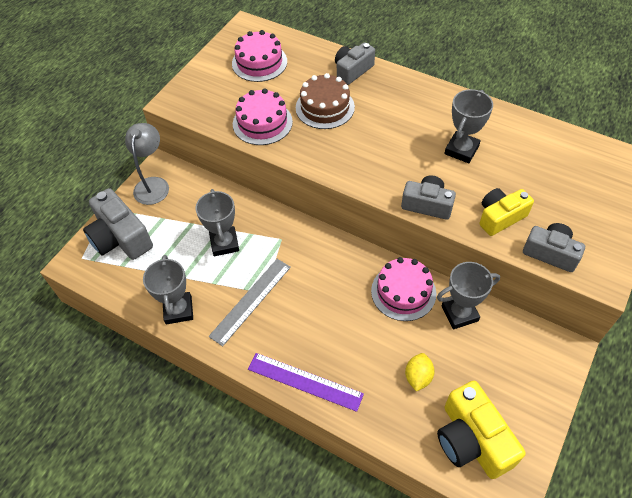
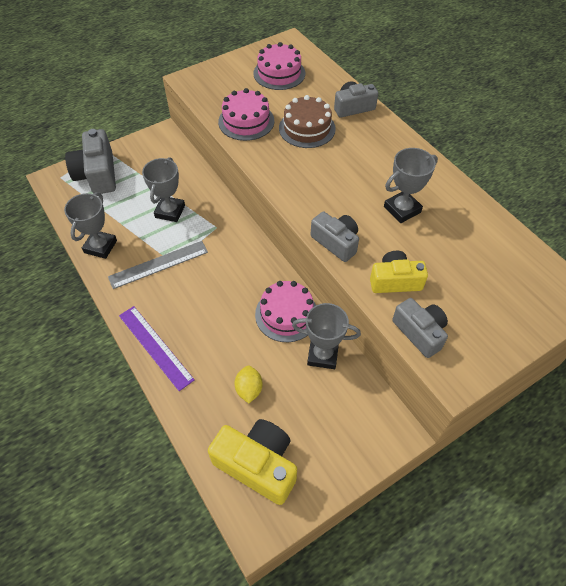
camera: 25 degrees right, 0 degrees up
grey lamp [125,123,169,205] -> none
yellow lemon [405,353,435,391] -> yellow lemon turned 45 degrees counterclockwise [234,366,263,403]
yellow camera [437,381,526,479] -> yellow camera turned 120 degrees clockwise [208,419,297,505]

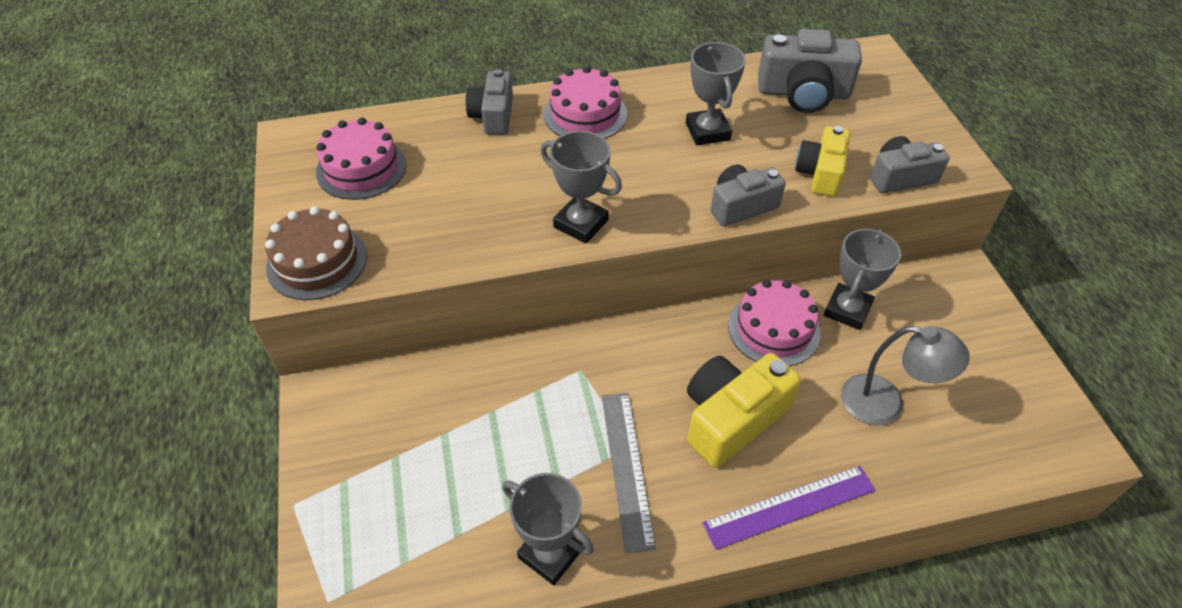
camera: 70 degrees left, 5 degrees down
grey camera [65,129,116,194] -> grey camera moved to [758,29,862,113]
grey trophy [142,157,185,222] -> grey trophy moved to [540,131,622,244]
yellow camera [208,419,297,505] -> yellow camera moved to [687,353,801,468]
pink cake [218,88,274,141] -> pink cake moved to [544,66,627,139]
yellow lemon [234,366,263,403] -> grey lamp [841,326,970,426]
brown cake [279,95,336,148] -> brown cake moved to [265,206,367,300]

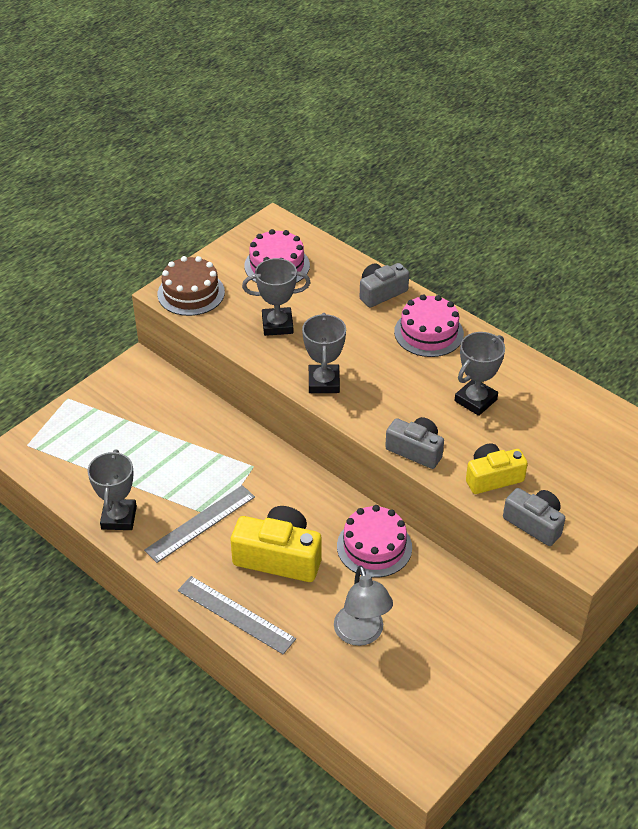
camera: 55 degrees right, 5 degrees down
purple ruler [703,466,876,550] -> grey ruler [178,576,296,654]
grey camera [758,29,862,113] -> none
grey trophy [824,229,901,330] -> grey trophy moved to [242,258,311,336]

